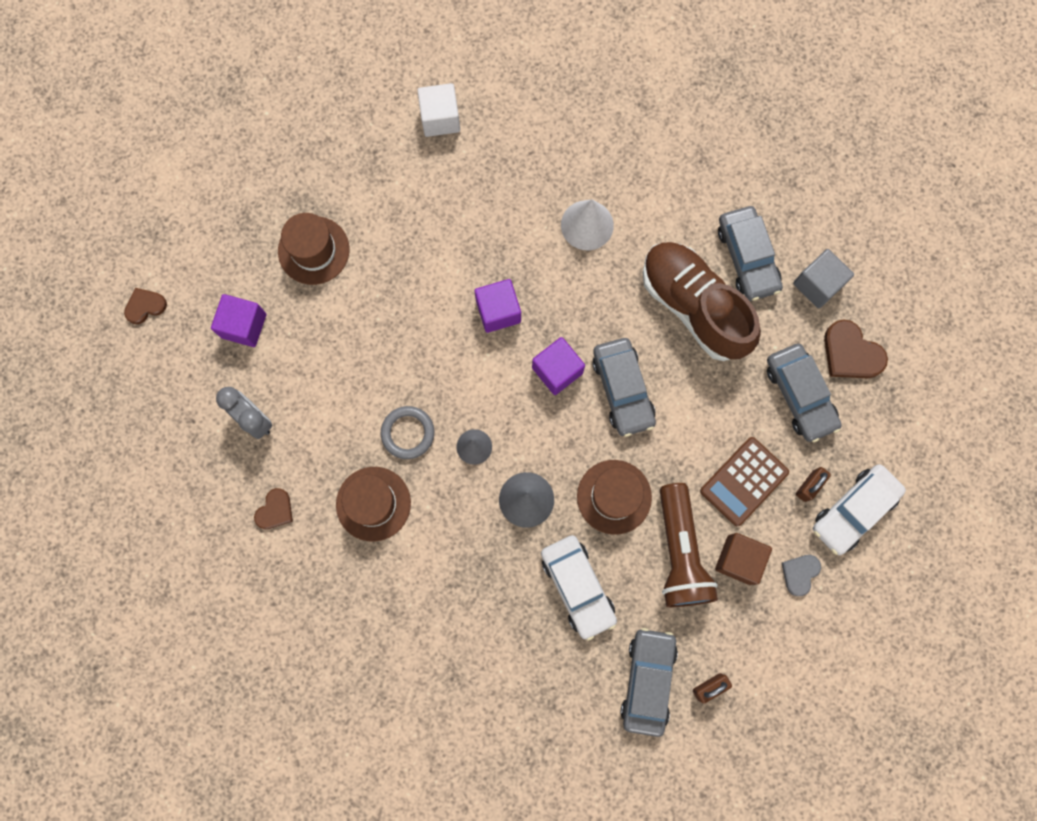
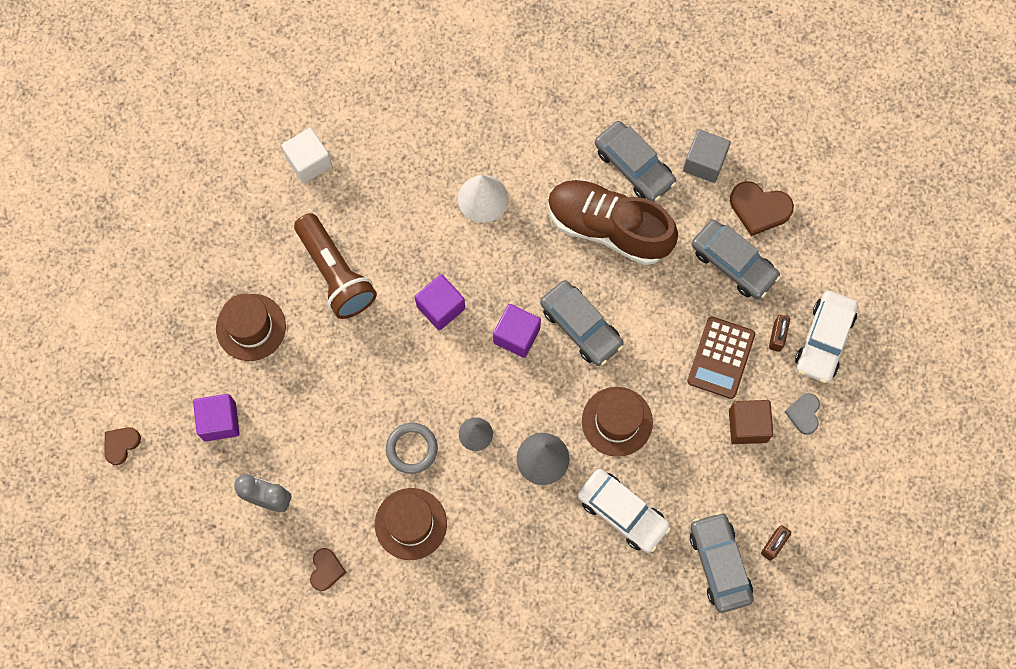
camera: 25 degrees left, 5 degrees down
brown flashlight [660,483,718,607] -> brown flashlight moved to [294,213,377,319]

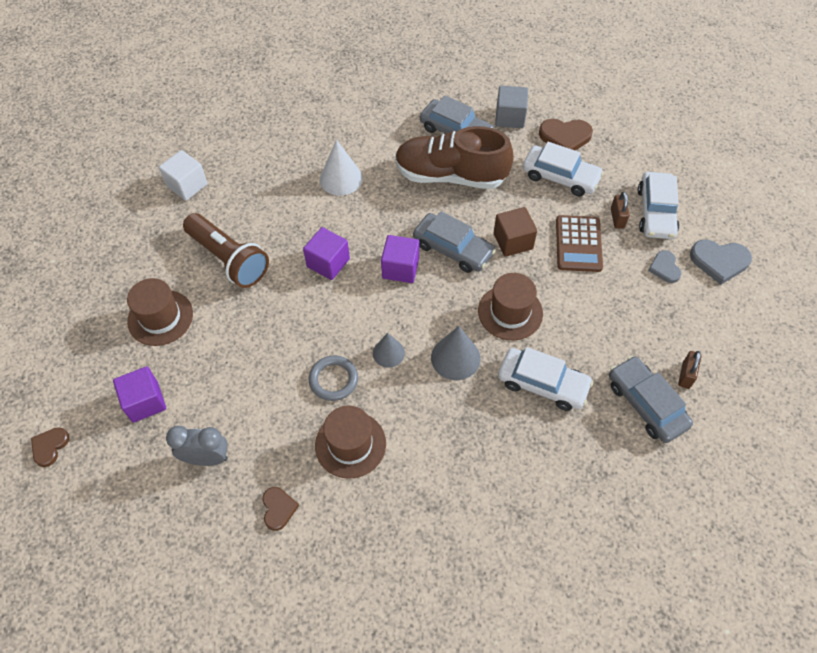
camera: 15 degrees left, 15 degrees down
grey car [691,220,781,299] -> white car [522,142,604,196]
brown cube [729,400,773,444] -> brown cube moved to [494,207,537,257]
none -> grey heart [690,239,752,285]

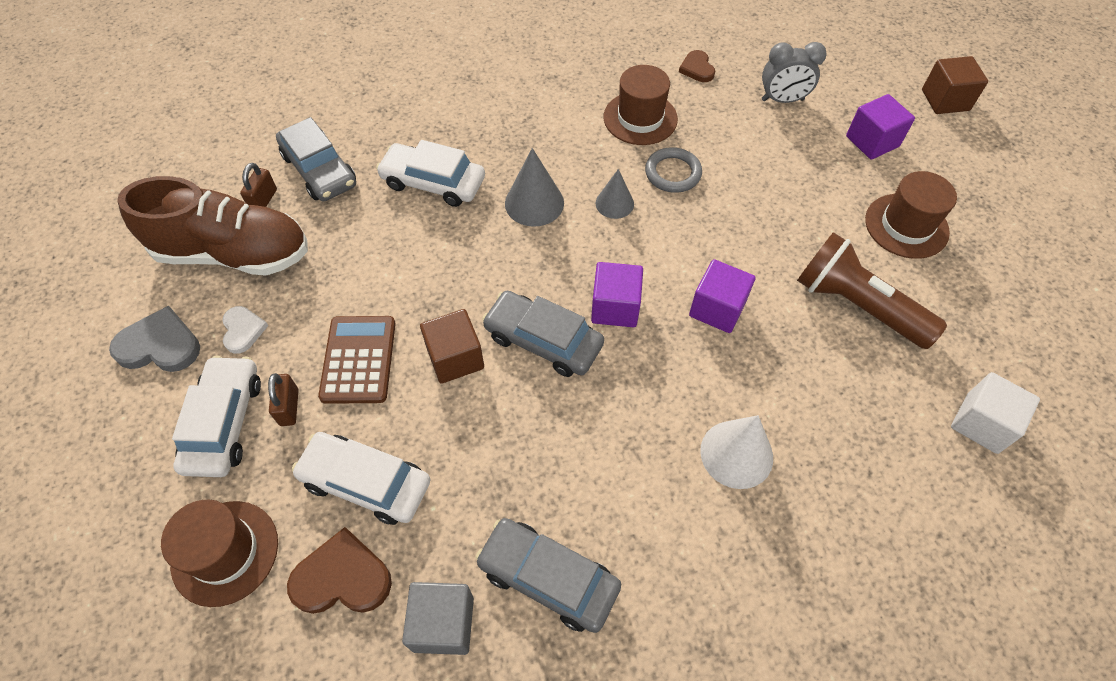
camera: 175 degrees right, 0 degrees up
brown heart [31,427,69,467] -> brown cube [922,56,988,114]
brown shoe [395,126,514,189] -> brown shoe moved to [117,176,308,276]
brown hat [478,273,543,340] -> brown hat moved to [161,500,278,607]
grey heart [648,250,681,283] -> white heart [222,306,268,354]

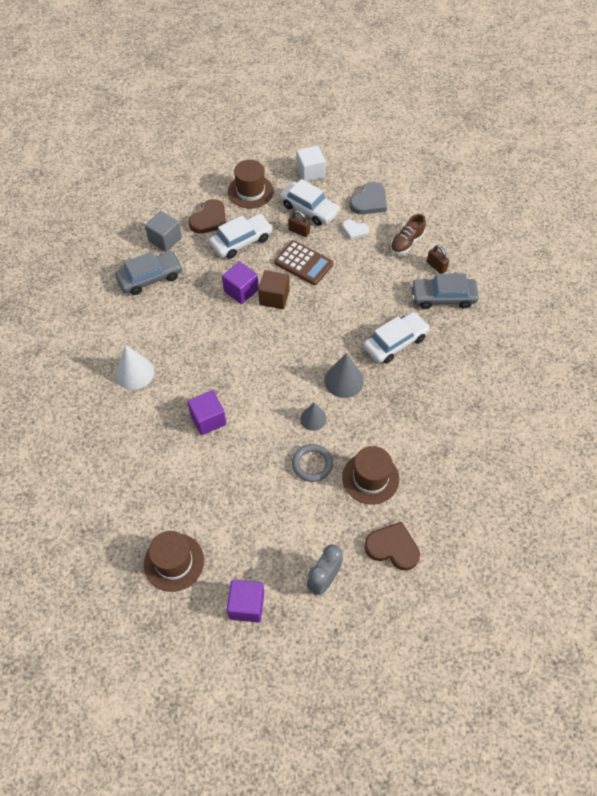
camera: 125 degrees right, 0 degrees up
brown shoe [117,176,308,276] -> brown shoe [390,214,426,254], size x0.50
grey car [482,291,604,377] -> none
purple cube [591,262,643,327] -> purple cube moved to [222,261,259,304]
brown heart [679,50,715,82] -> brown heart [364,522,420,571], size x1.60
brown flashlight [797,232,947,349] -> none
brown cube [922,56,988,114] -> none
white cube [951,372,1040,454] -> white cube moved to [296,145,326,182]

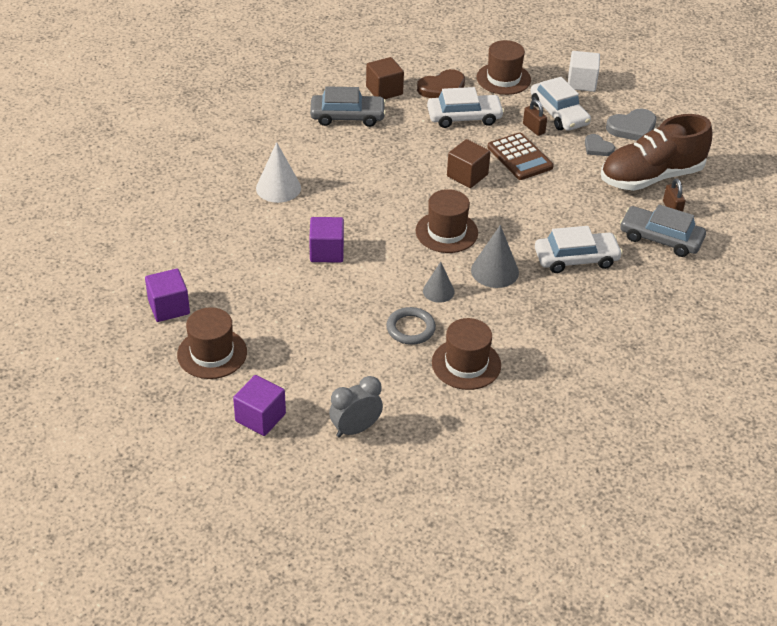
camera: 25 degrees right, 15 degrees down
grey cube [145,211,182,252] -> brown cube [366,57,404,99]
purple cube [222,261,259,304] -> purple cube moved to [145,269,190,322]
white heart [342,220,369,240] -> grey heart [585,134,615,156]
brown heart [364,522,420,571] -> none
brown shoe [390,214,426,254] -> brown shoe [601,114,712,191], size x2.02
none -> brown hat [416,189,478,253]

